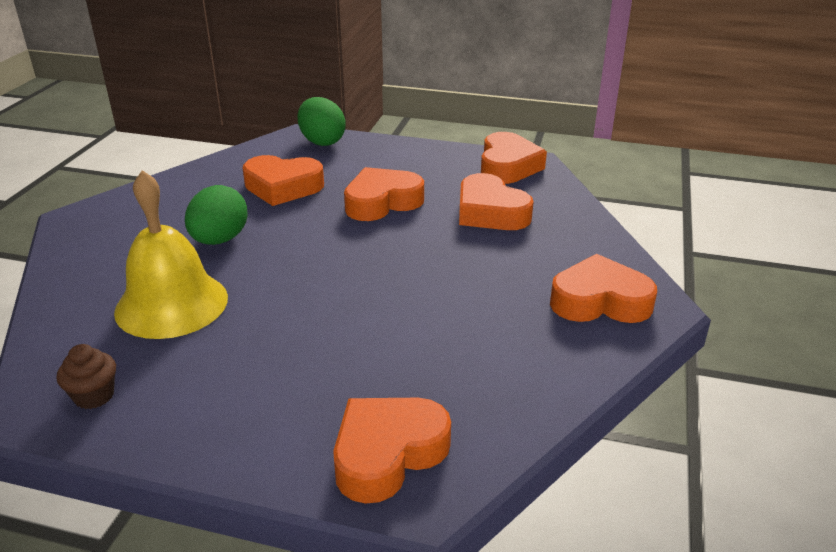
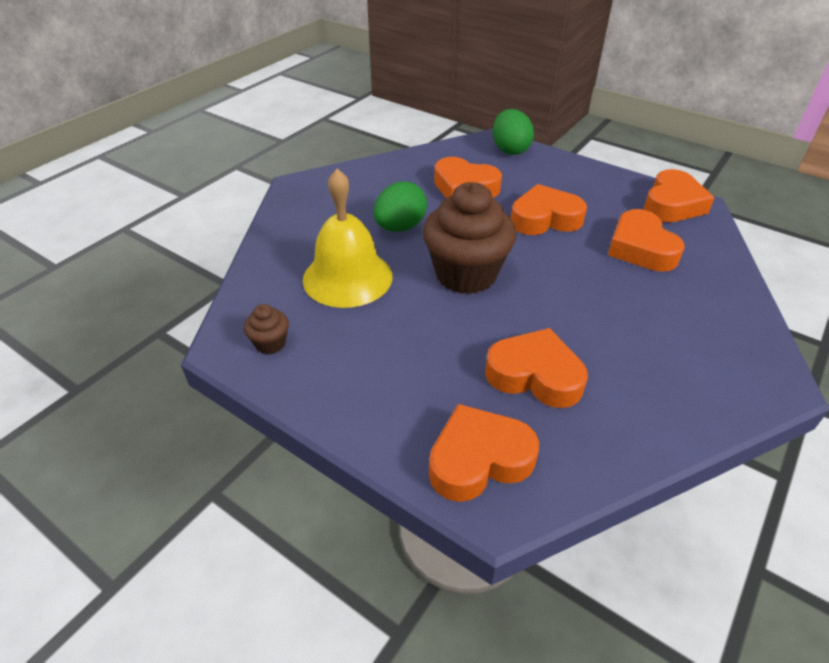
camera: 20 degrees right, 10 degrees up
orange heart [550,254,657,323] -> orange heart moved to [485,328,588,408]
none -> brown cupcake [423,182,516,294]

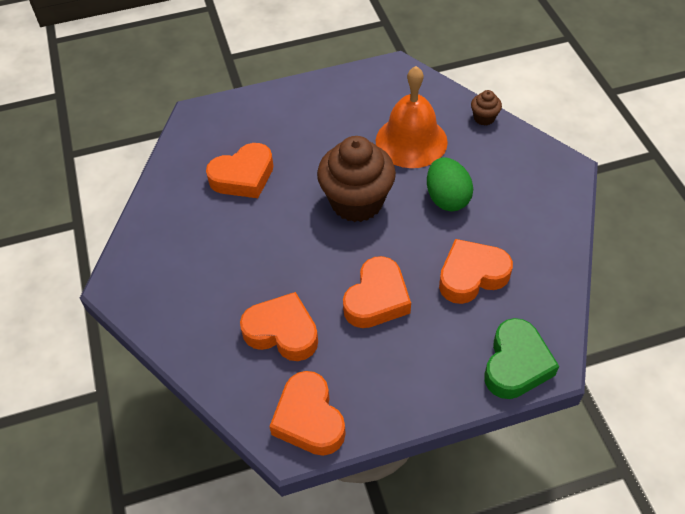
camera: 130 degrees right, 10 degrees up
brown cupcake [244,304,289,354] -> brown cupcake moved to [471,90,502,126]
yellow bell [303,169,392,308] -> orange bell [376,66,448,168]
orange heart [429,404,539,502] -> none
green egg [493,109,534,155] -> green heart [484,318,559,399]

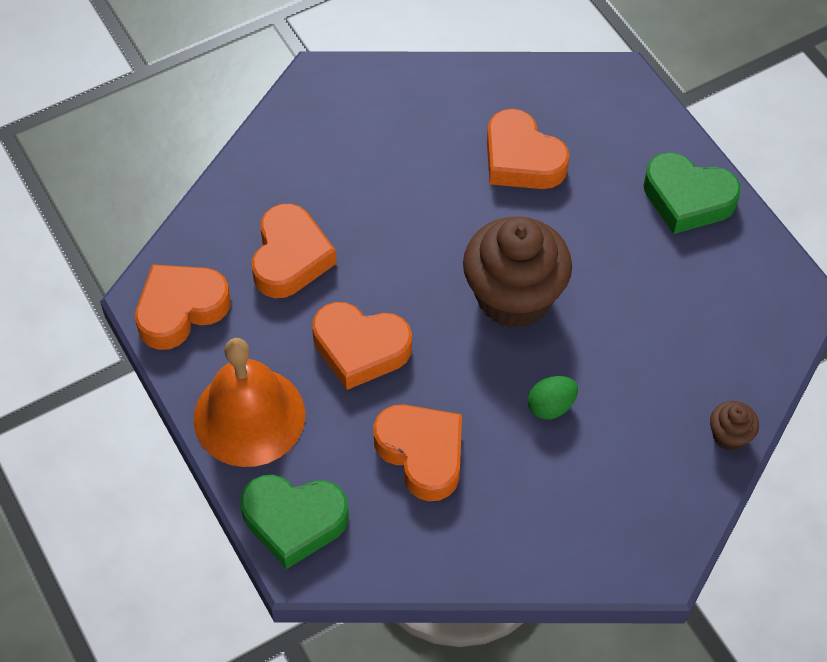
camera: 75 degrees right, 5 degrees up
orange bell [376,66,448,168] -> orange bell moved to [194,338,305,467]
green egg [427,157,473,211] -> green egg [528,376,578,419], size x0.63
none -> green heart [643,152,741,234]

